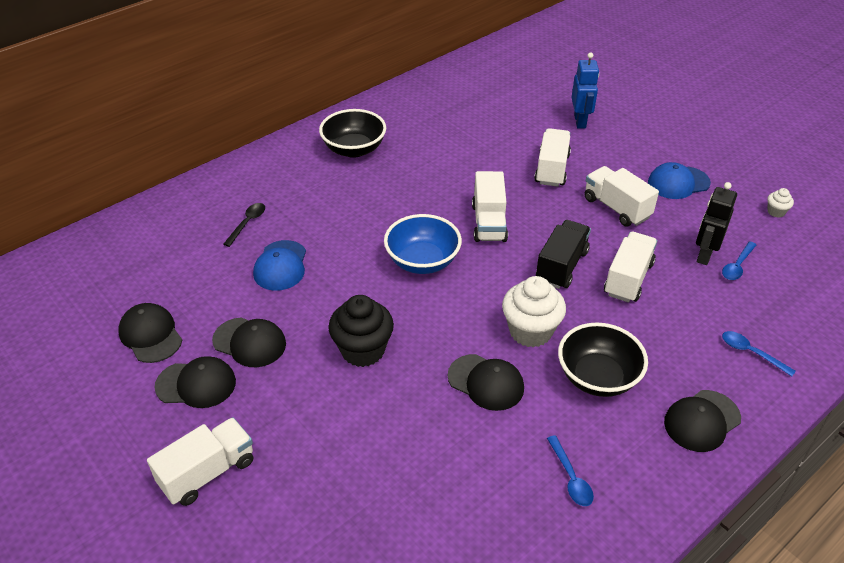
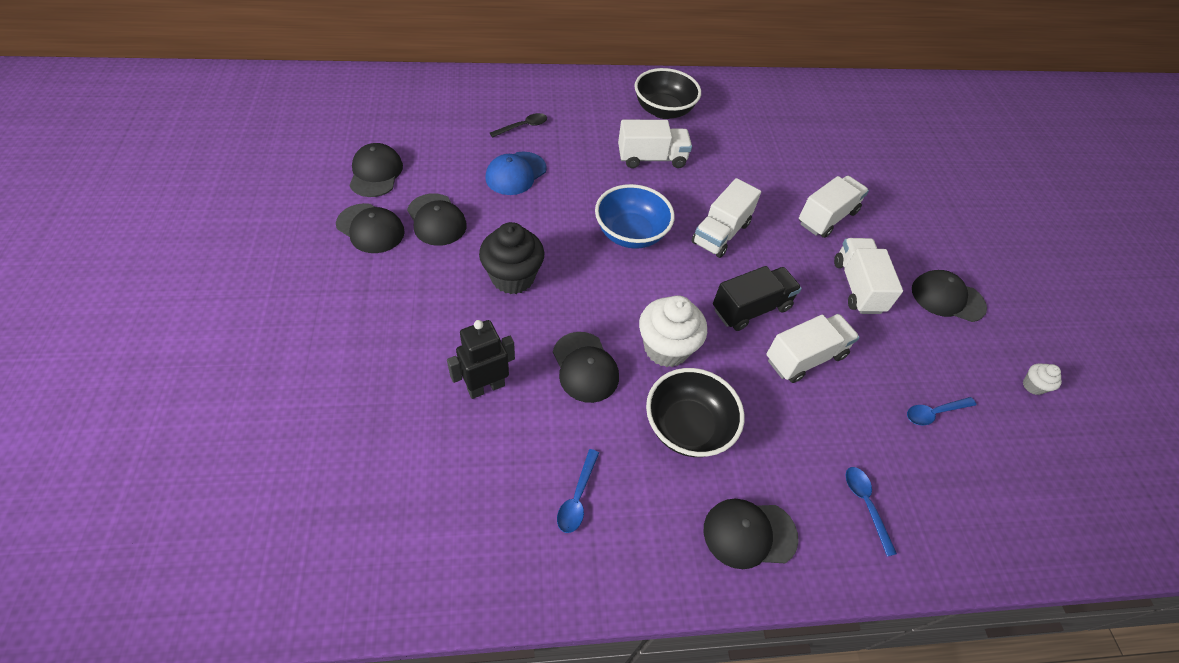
camera: 30 degrees right, 10 degrees up
white truck [147,417,253,506] -> white truck moved to [618,120,692,168]
blue robot [572,52,599,128] -> none
blue cap [648,162,711,199] -> black cap [912,270,987,322]
black robot [696,182,737,265] -> black robot moved to [447,320,515,399]

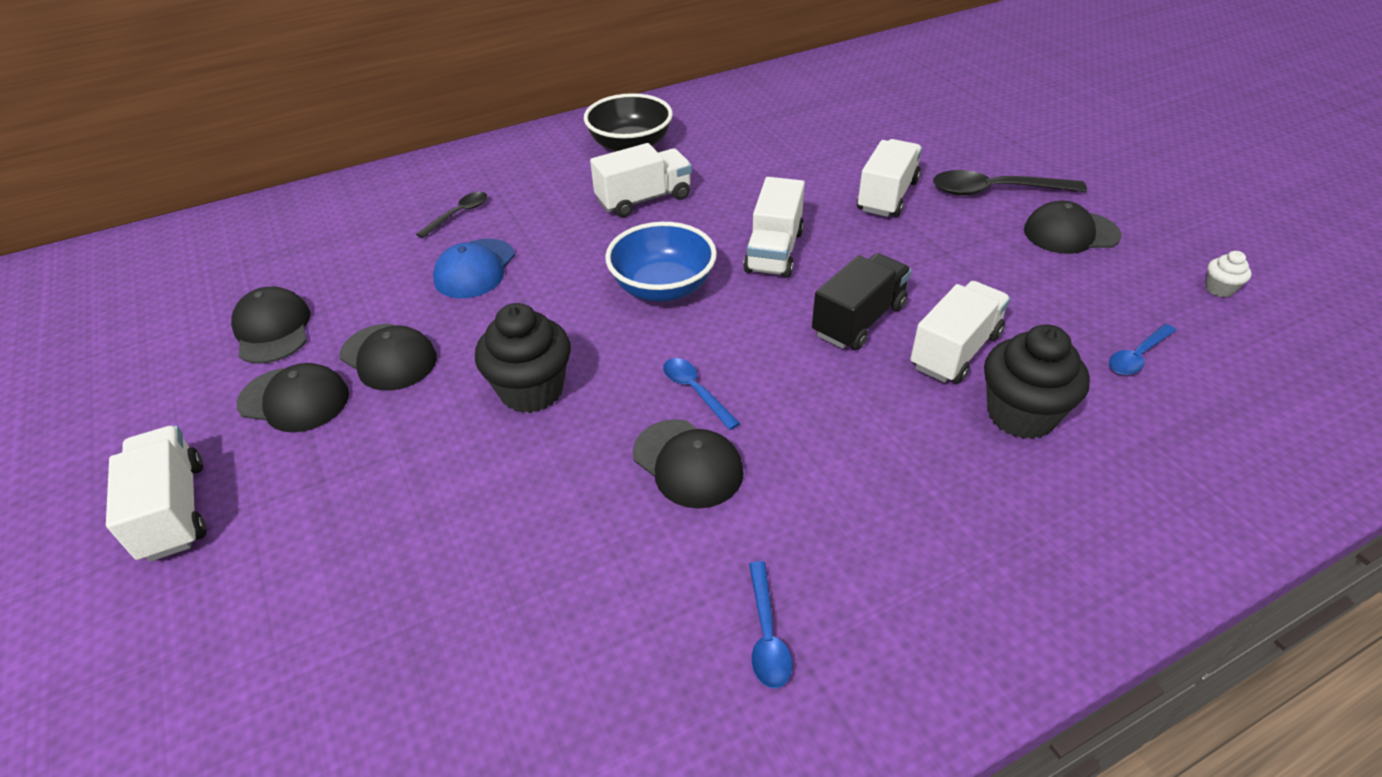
camera: 15 degrees left, 10 degrees down
black robot [447,320,515,399] -> none
white cupcake [639,295,707,367] -> none
black bowl [646,368,744,457] -> none
black cap [704,499,798,569] -> none
white truck [834,238,903,314] -> white truck moved to [106,425,206,562]
blue spoon [846,467,897,557] -> blue spoon moved to [663,358,740,430]
none -> black spoon [933,170,1087,196]
none -> black cupcake [984,324,1090,439]

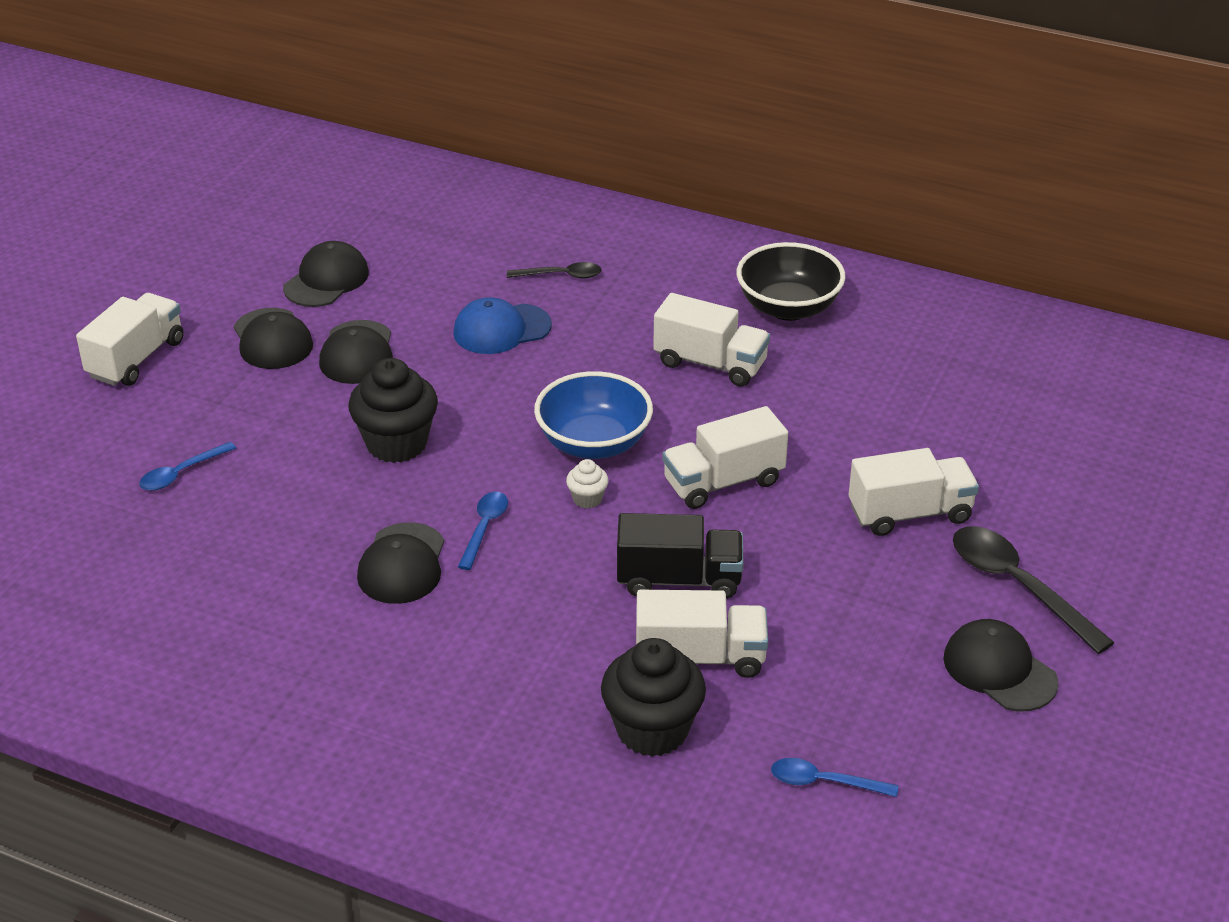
camera: 50 degrees right, 5 degrees down
blue spoon [749,561,792,688] -> blue spoon moved to [139,442,236,491]
white cupcake [1205,251,1252,297] -> white cupcake moved to [566,459,609,509]

